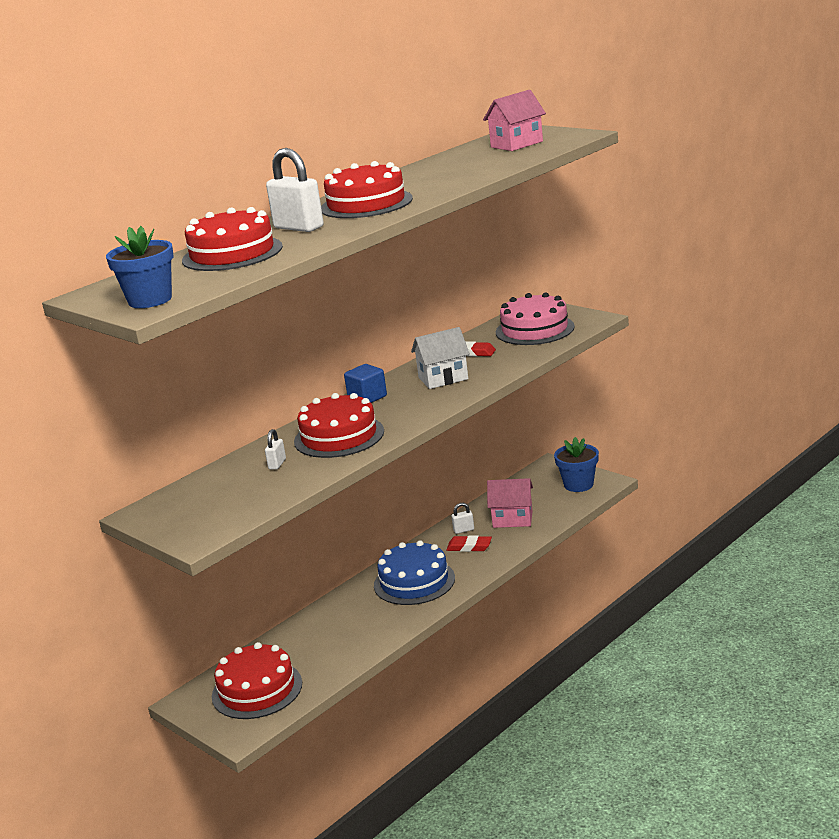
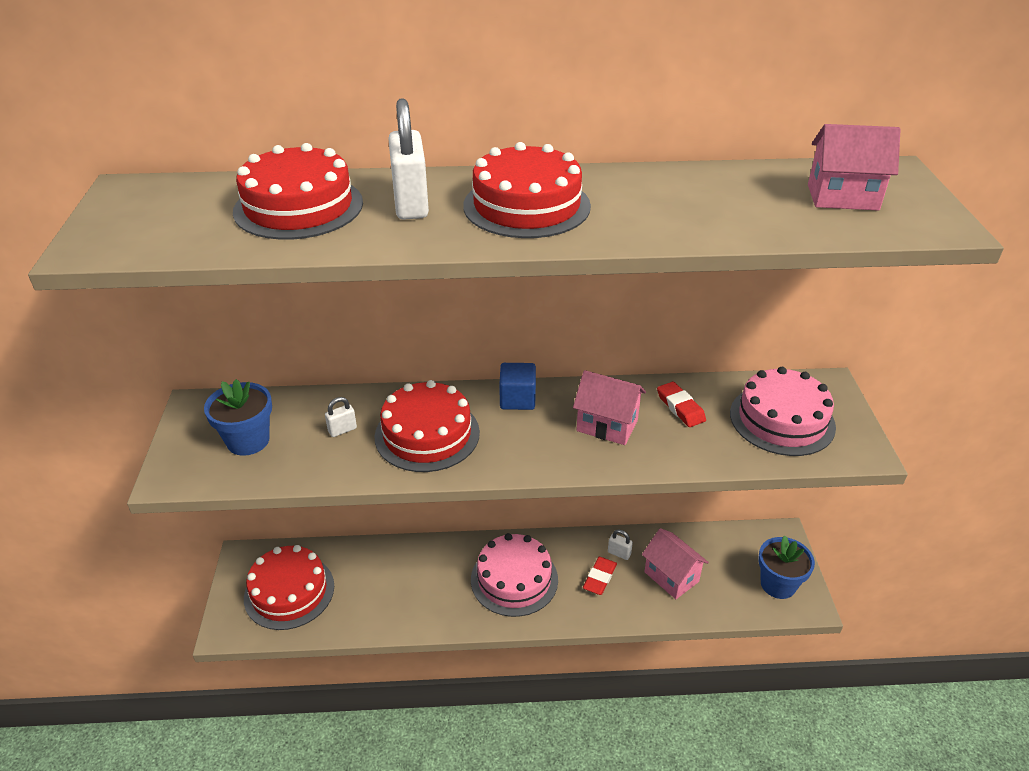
camera: 40 degrees right, 15 degrees up
blue flower pot [106,226,174,308] -> blue flower pot moved to [204,379,272,456]
blue cake [374,540,455,605] -> pink cake [471,533,558,617]
white house [411,327,470,389] -> pink house [573,370,646,445]
red eraser [446,535,492,552] -> red eraser turned 60 degrees clockwise [583,557,617,595]

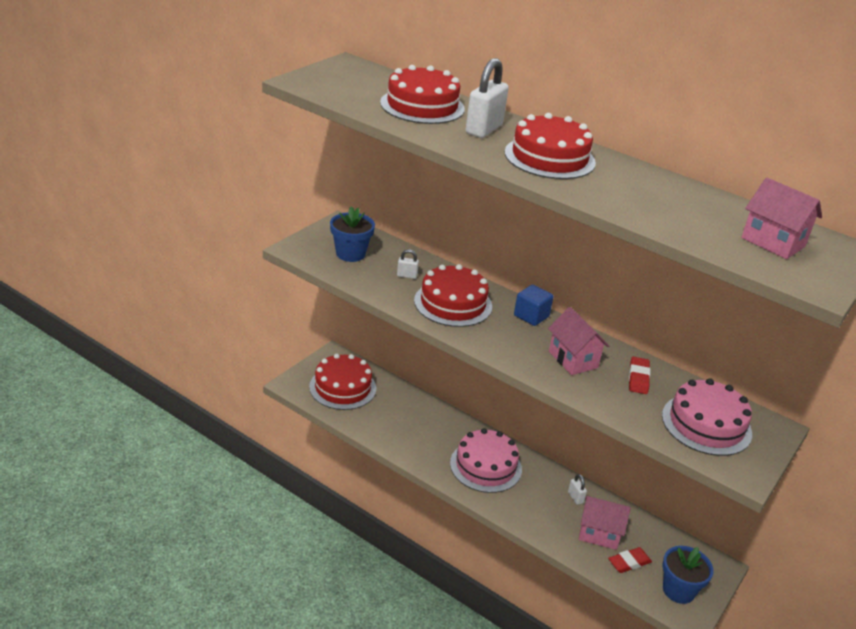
camera: 35 degrees right, 5 degrees down
red eraser [583,557,617,595] -> red eraser moved to [608,547,652,573]
pink house [642,528,709,599] -> pink house turned 75 degrees counterclockwise [579,496,631,550]

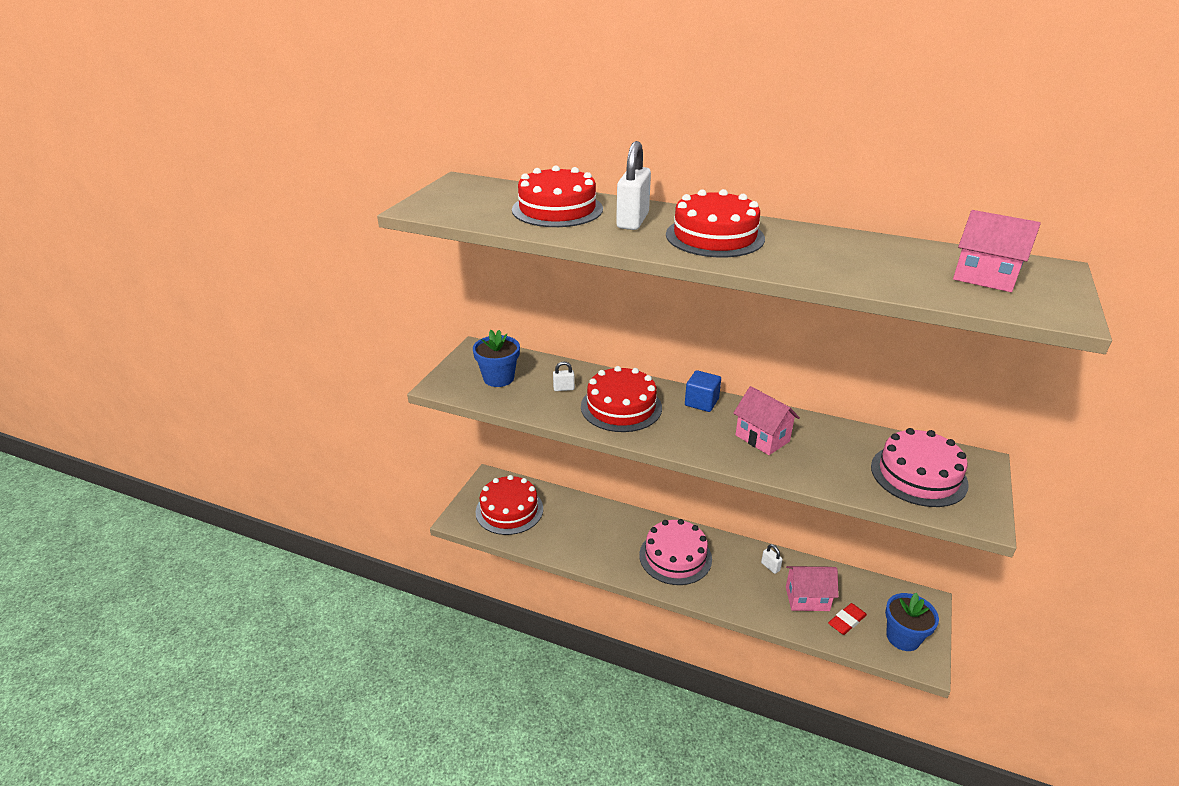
camera: 10 degrees left, 0 degrees up
red eraser [629,357,650,394] -> none

